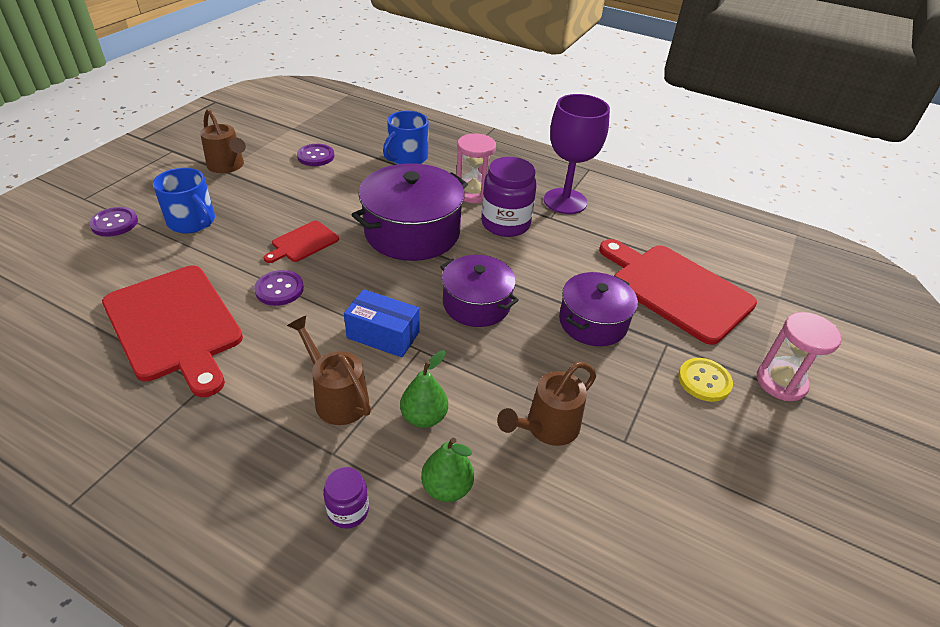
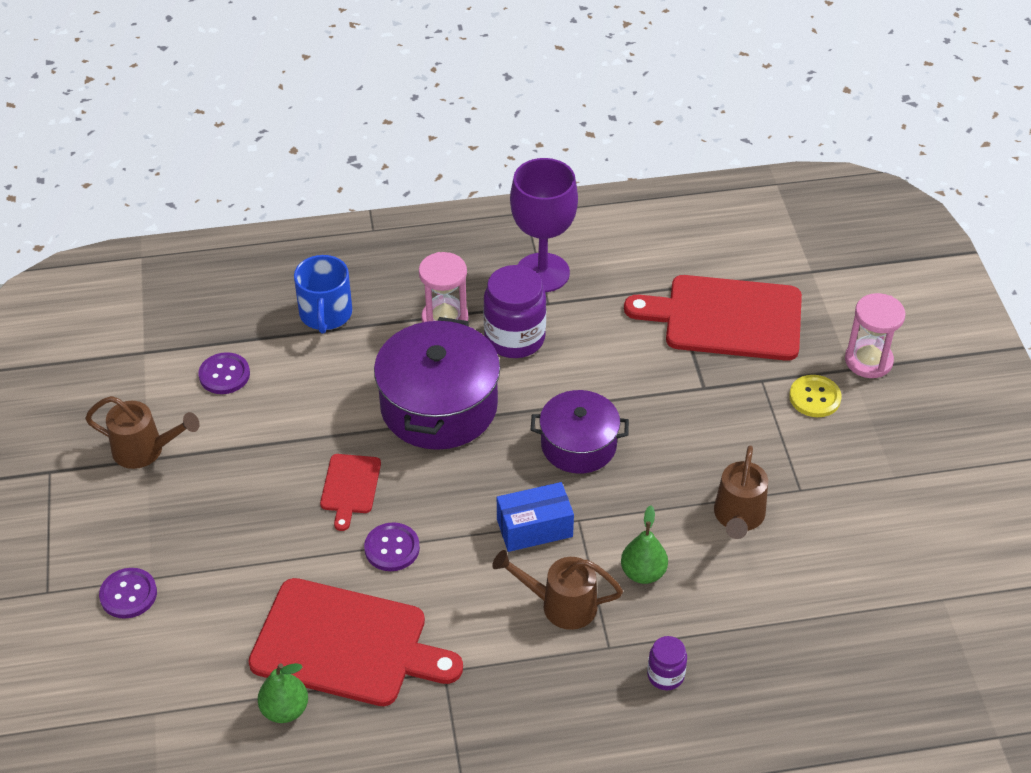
camera: 35 degrees left, 5 degrees up
blue mug [153,168,215,233] -> none
green pear [421,438,474,502] -> green pear moved to [257,663,308,723]
purple pot [559,272,638,346] -> none

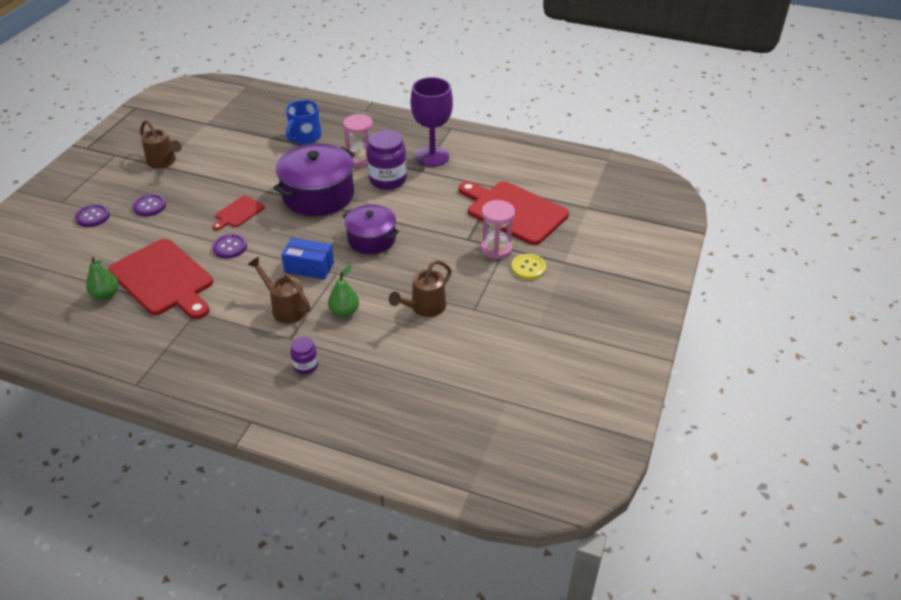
camera: 30 degrees right, 5 degrees down
purple button [199,352,250,394] -> purple button moved to [133,194,166,216]
pink hourglass [845,293,905,378] -> pink hourglass moved to [480,200,515,259]

